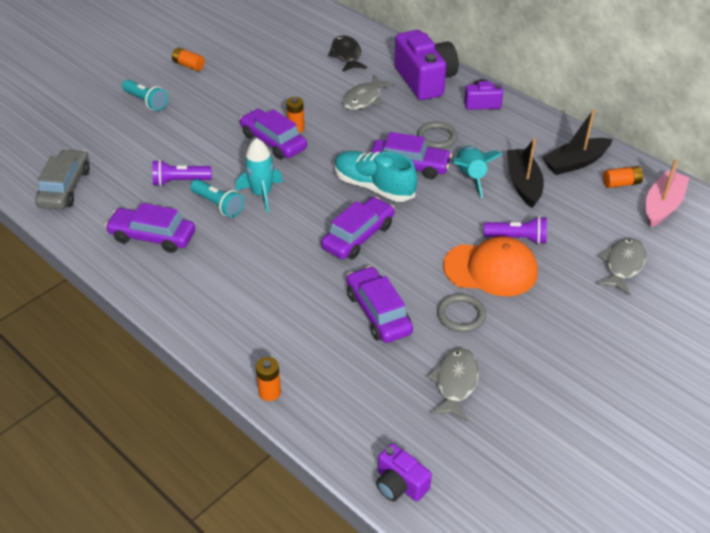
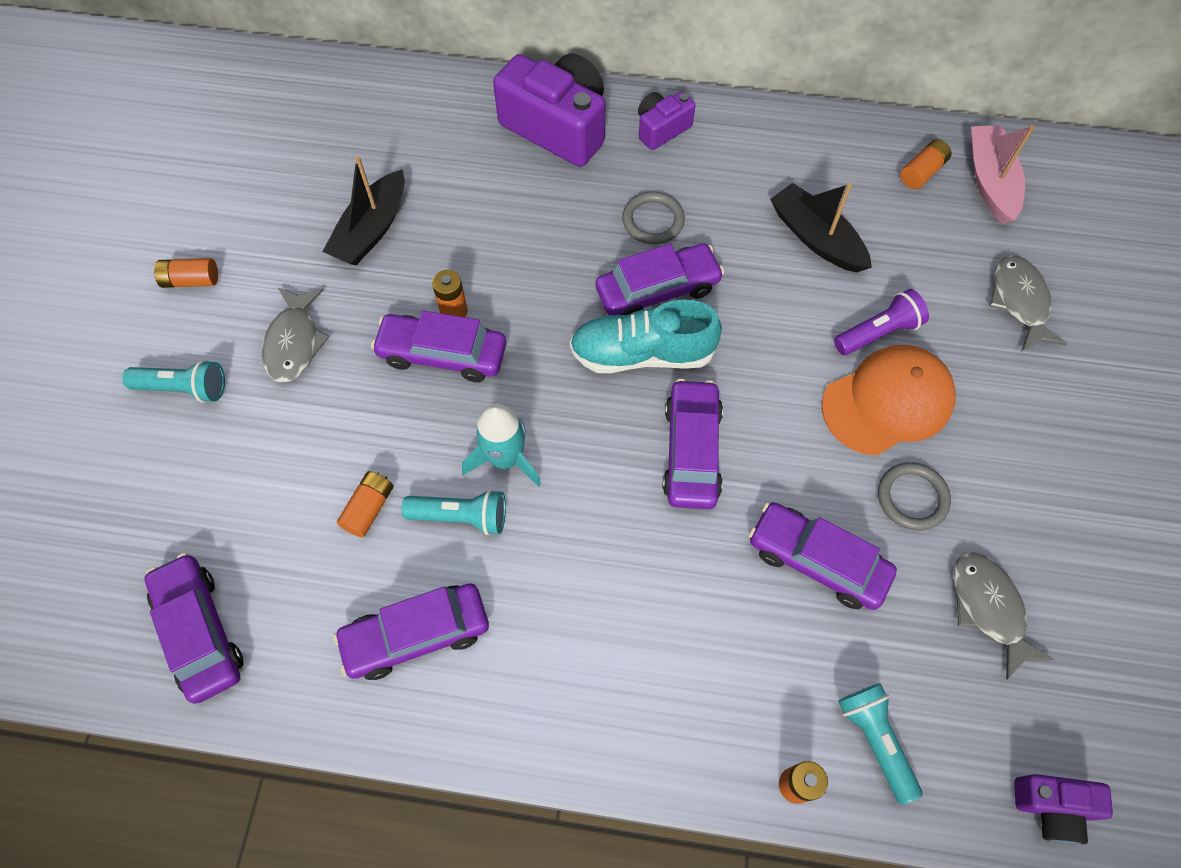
camera: 35 degrees left, 20 degrees up
grey car [35,149,90,210] -> purple car [145,553,243,704]
purple flashlight [152,160,212,186] -> orange battery [337,471,393,537]
black fish [328,35,367,72] -> none
grey fish [342,74,395,110] -> grey fish moved to [262,288,330,383]
turquoise rocket [452,146,503,198] -> none
black boat [542,109,613,175] -> black boat moved to [322,156,405,265]
none -> turquoise flashlight [838,683,922,805]

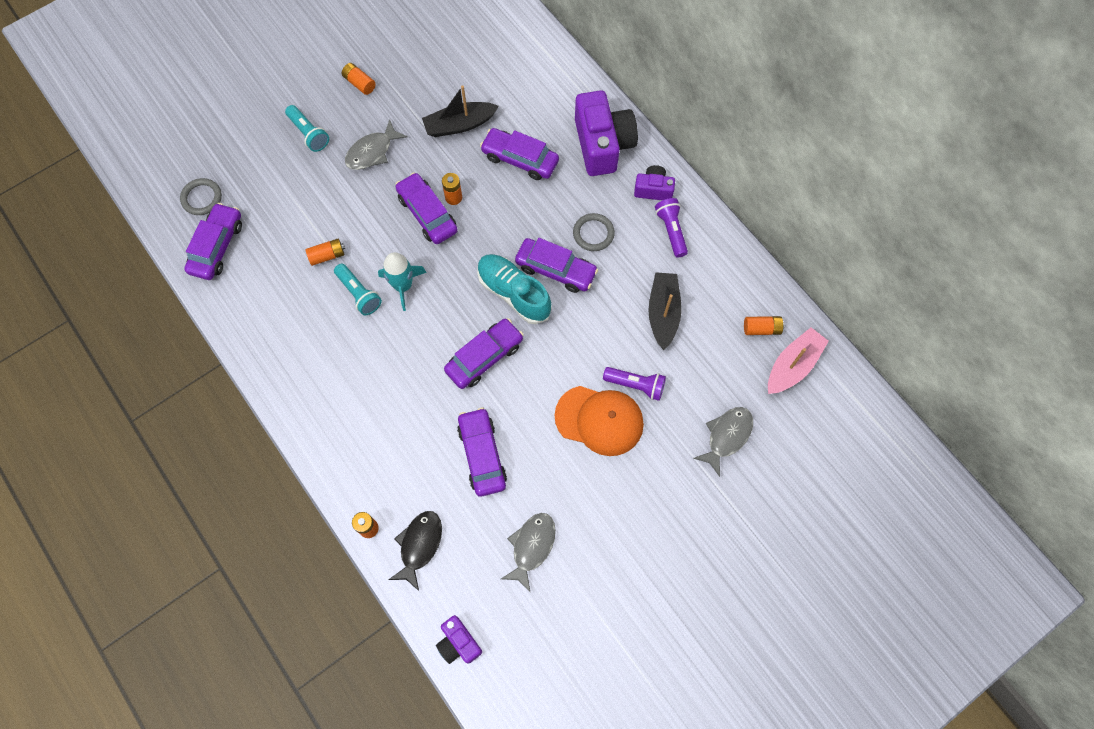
camera: 45 degrees right, 5 degrees up
purple car [333,583,489,680] -> purple car moved to [480,128,559,180]
turquoise flashlight [838,683,922,805] -> black fish [389,511,442,591]
grey ring [878,462,951,530] -> grey ring moved to [180,178,222,215]
none -> purple flashlight [655,198,688,258]

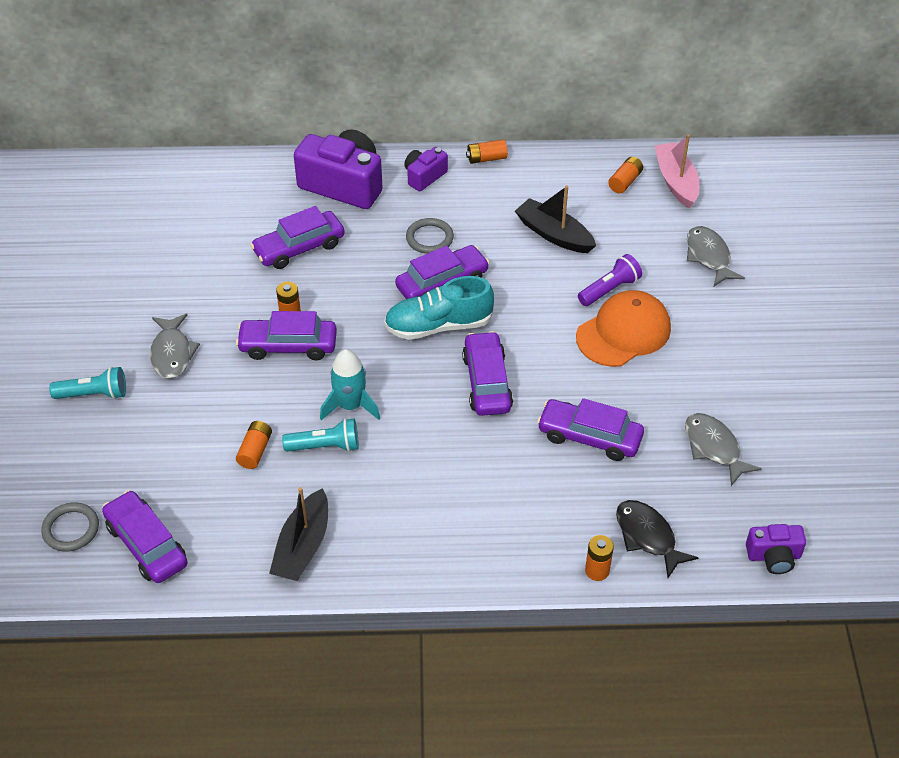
camera: 55 degrees left, 20 degrees down
orange battery [342,63,376,95] -> orange battery moved to [466,139,508,164]
black boat [422,85,499,137] -> black boat moved to [269,487,328,581]
purple flashlight [655,198,688,258] -> none

